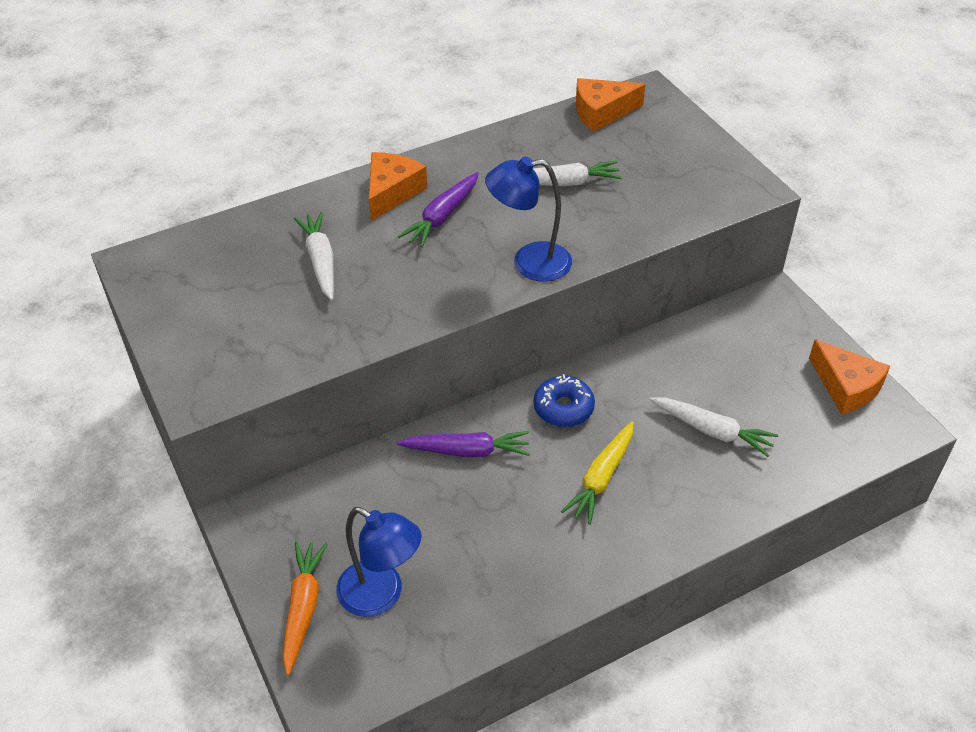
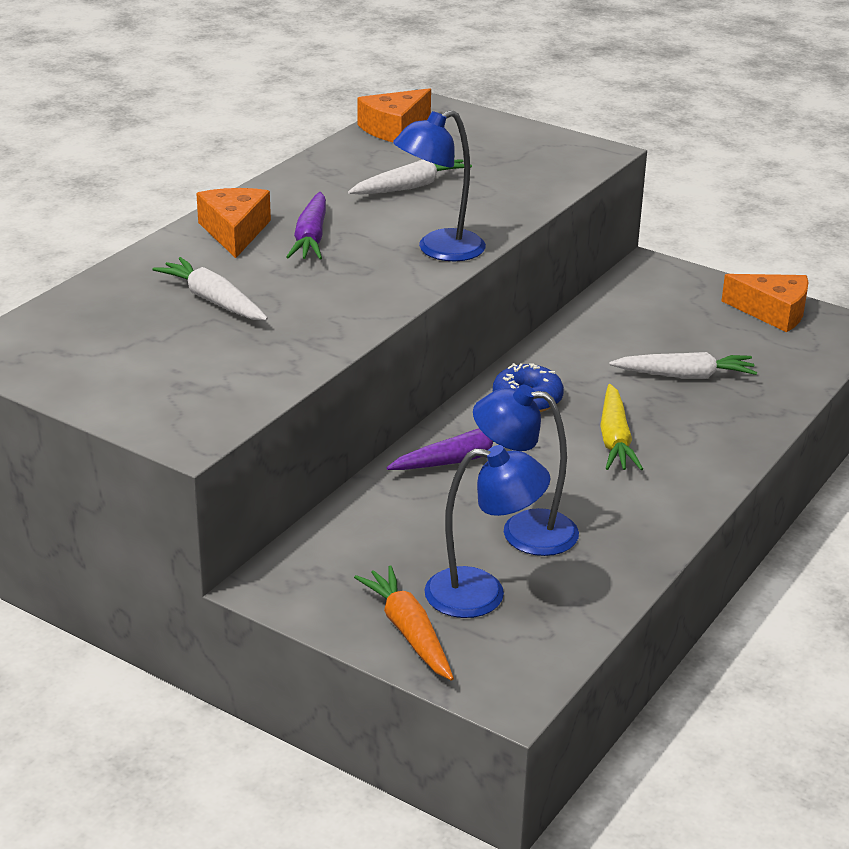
camera: 30 degrees left, 15 degrees down
none -> blue lamp [473,385,579,556]

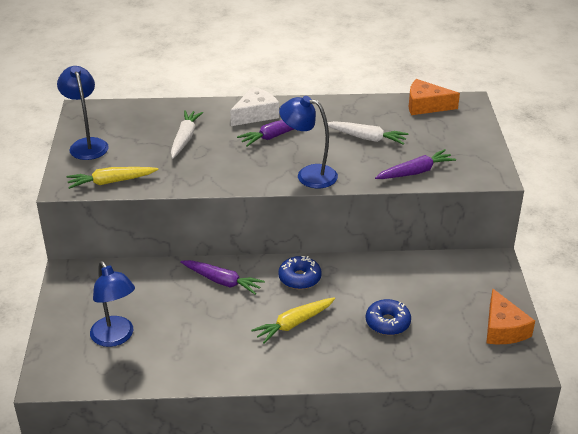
camera: 55 degrees right, 5 degrees up
orange cheese [196,188,271,258] -> white cheese [230,86,279,126]
orange carrot [354,565,454,681] -> none
blue lamp [473,385,579,556] -> blue lamp moved to [57,66,109,160]
white carrot [609,352,757,379] -> blue donut [366,299,411,335]
none -> yellow carrot [67,167,158,189]
none -> purple carrot [375,149,456,179]

